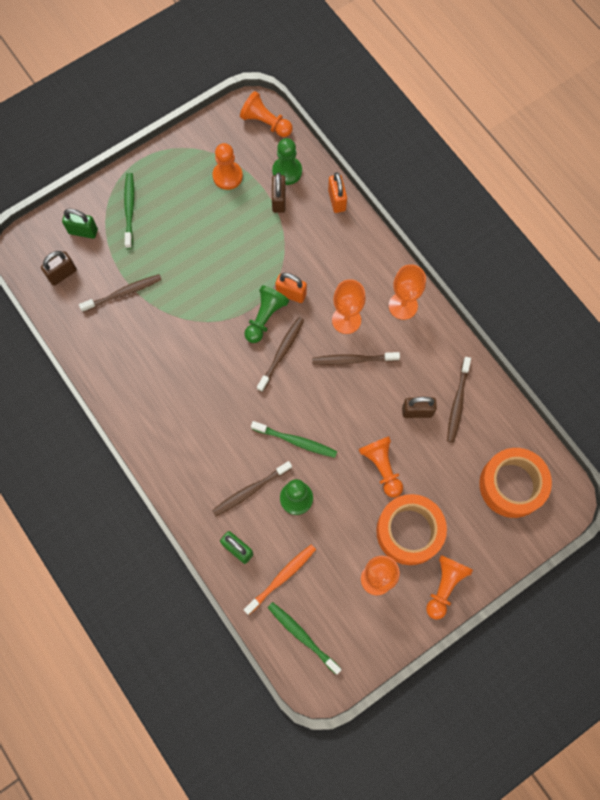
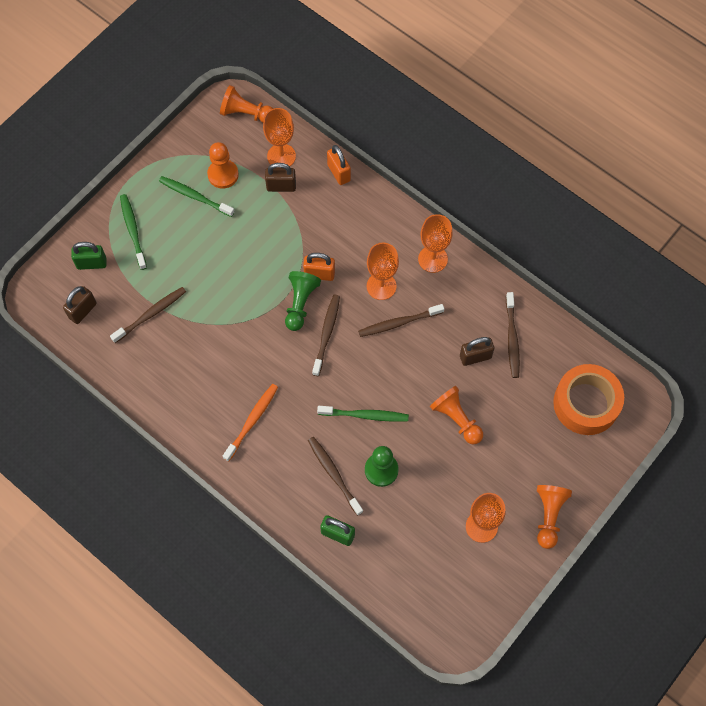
camera: 15 degrees left, 5 degrees down
brown toothbrush [212,461,292,516] -> brown toothbrush turned 105 degrees clockwise [308,437,363,516]
orange toothbrush [244,544,316,615] -> orange toothbrush moved to [223,384,278,462]
green toothbrush [267,602,342,675] -> green toothbrush moved to [159,176,235,217]
green pawn [272,138,302,185] -> orange goblet [263,108,296,166]
brown padlock [272,172,286,213] -> brown padlock turned 75 degrees counterclockwise [265,163,296,192]
orange tape [376,494,447,565] -> none

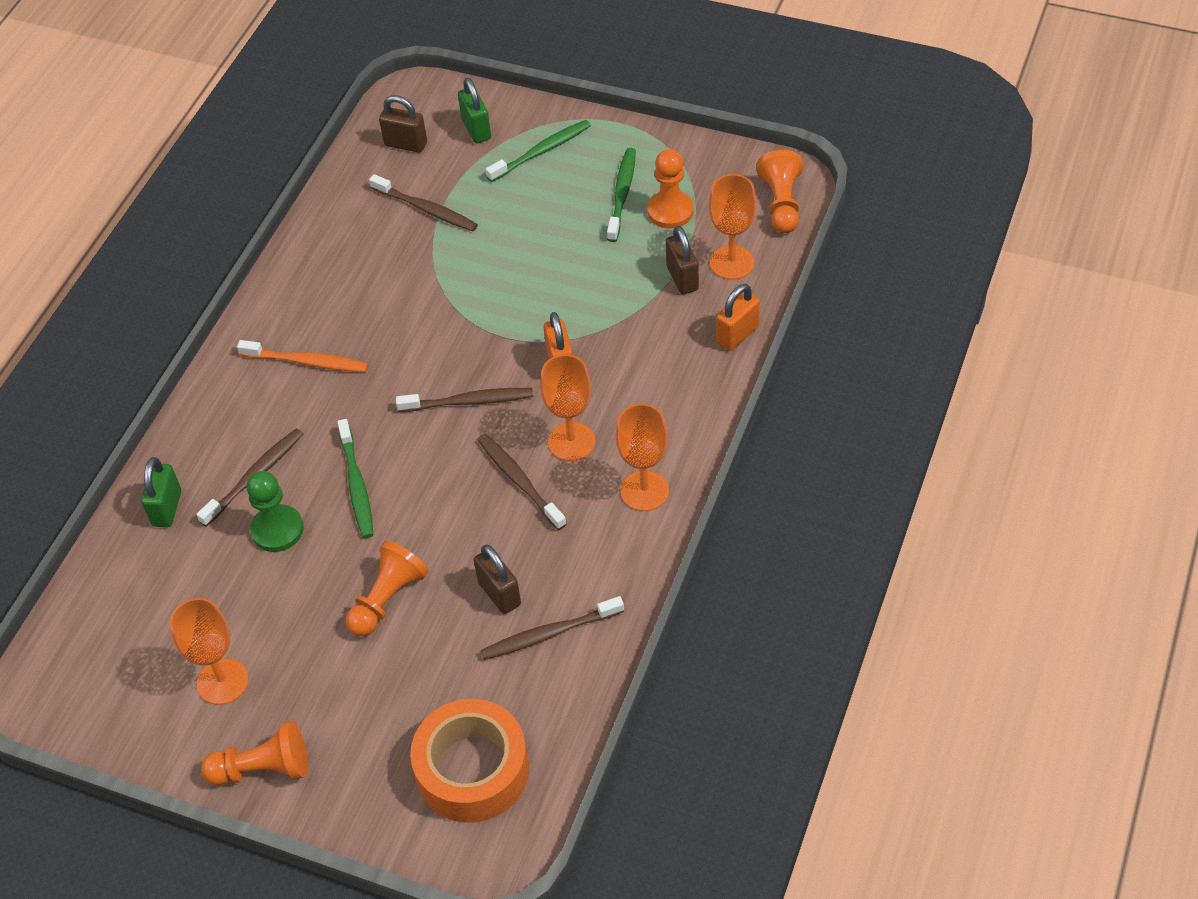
camera: 75 degrees right, 15 degrees down
green pawn [285,271,321,331] -> none

